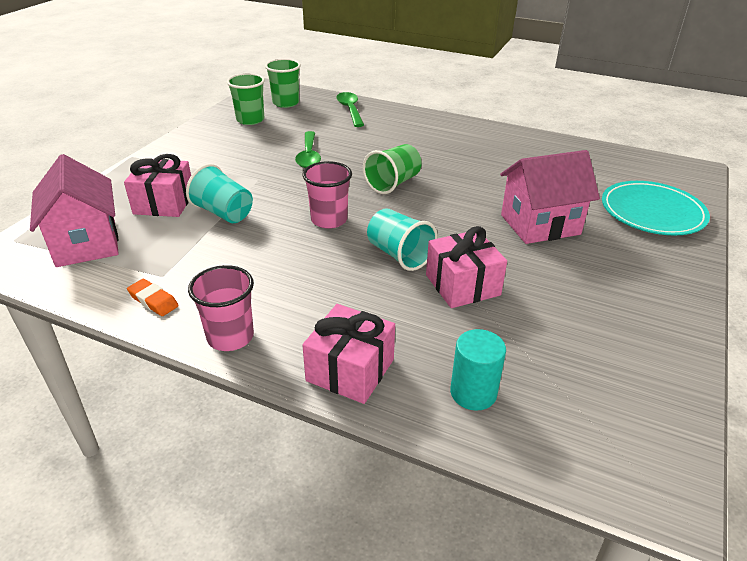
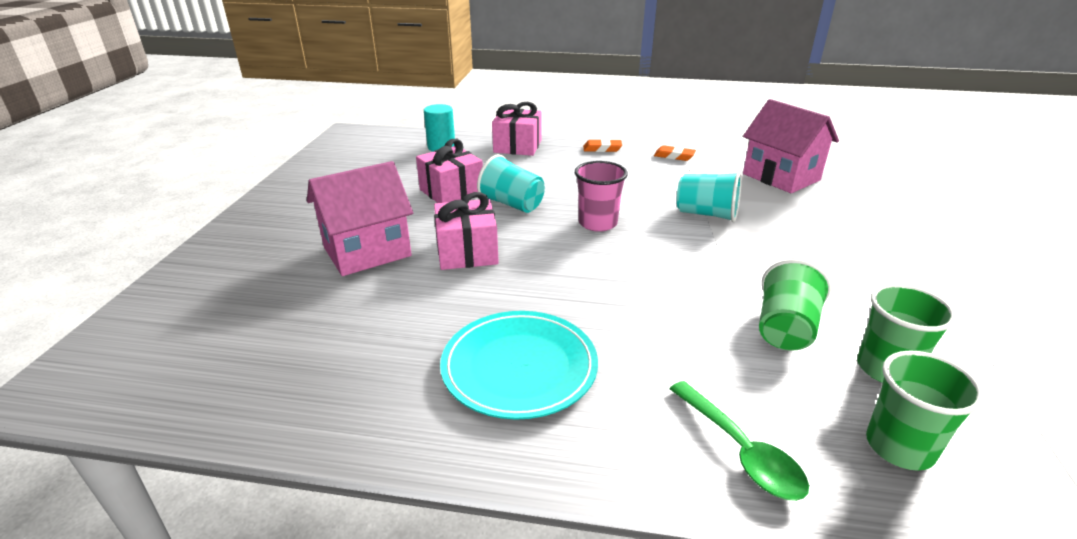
camera: 165 degrees right, 5 degrees down
pink gift [124,154,191,217] -> pink gift moved to [434,192,499,270]
pink cup [188,265,254,351] -> orange eraser [583,139,622,152]
green spoon [295,131,321,168] -> none
green cup [363,144,422,194] -> green cup moved to [759,259,831,351]
turquoise plate [602,181,710,236] -> turquoise plate moved to [440,311,598,420]

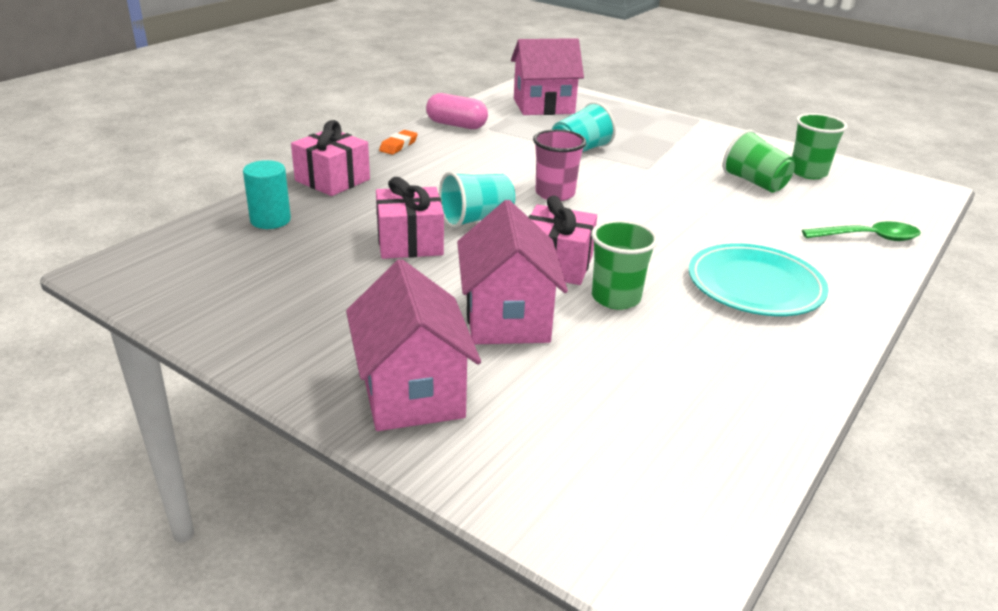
camera: 65 degrees left, 0 degrees up
orange eraser [654,145,696,161] -> pink capsule [426,93,488,129]
green cup [866,350,984,471] -> green cup moved to [591,220,658,310]
none -> pink house [346,259,481,431]

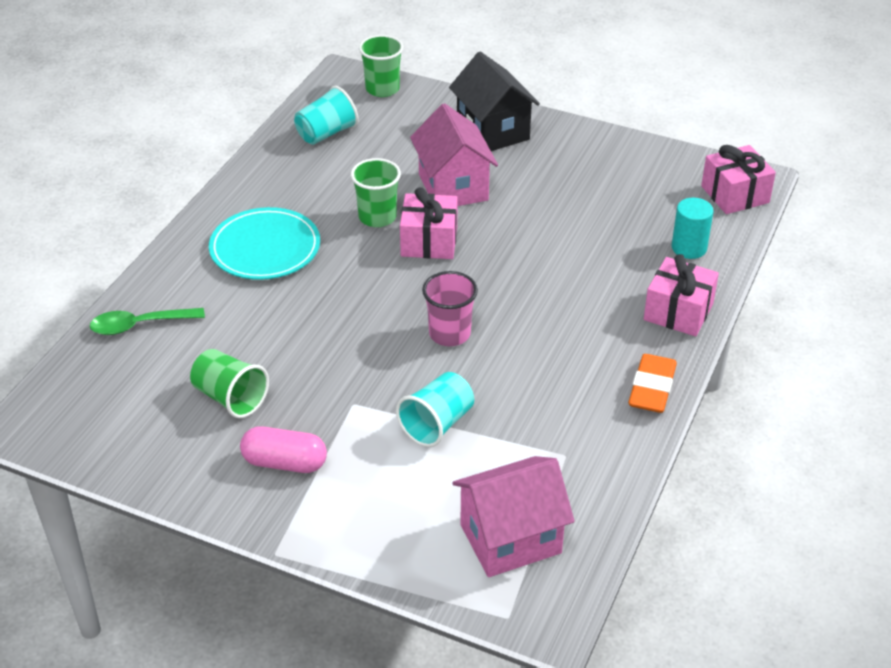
camera: 170 degrees right, 10 degrees up
pink house [346,259,481,431] -> black house [449,52,540,151]
pink gift [376,177,444,259] -> pink gift moved to [701,145,776,214]
orange eraser [379,130,418,155] -> orange eraser [628,354,677,413], size x1.59
pink capsule [426,93,488,129] -> pink capsule moved to [240,426,327,473]
turquoise cup [439,171,515,228] -> turquoise cup moved to [294,86,358,145]
green cup [792,113,848,179] -> green cup moved to [359,35,404,97]

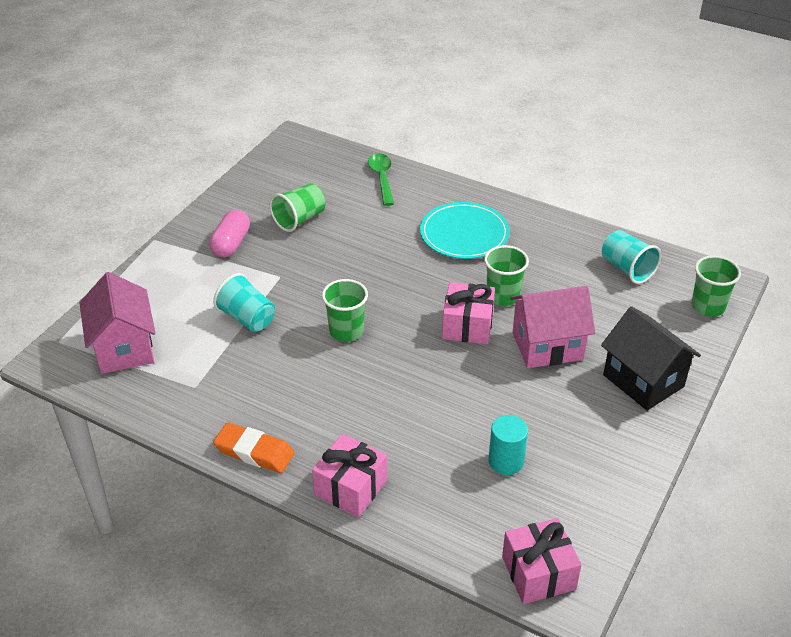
camera: 95 degrees right, 0 degrees up
pink cup [422,271,478,346] -> green cup [322,279,368,342]
black house [449,52,540,151] -> black house turned 75 degrees clockwise [601,306,701,411]
turquoise cylinder [672,198,714,259] -> turquoise cylinder moved to [488,415,528,475]

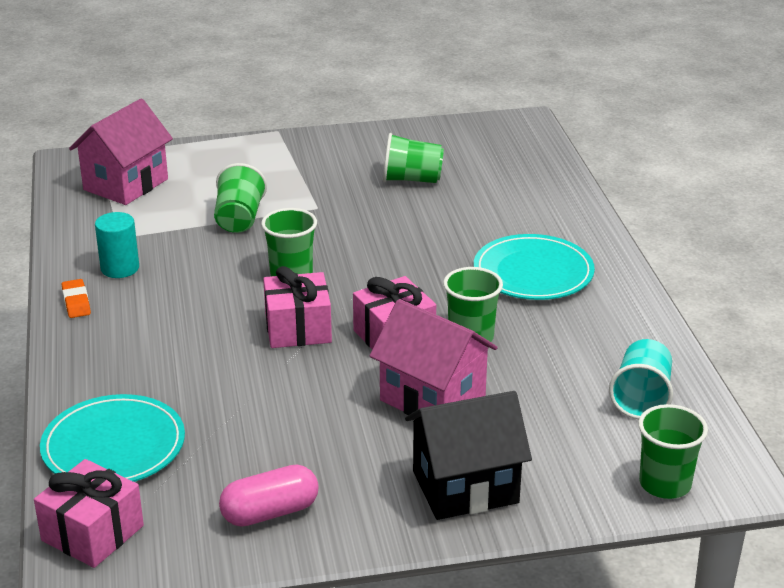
camera: 50 degrees right, 10 degrees down
pink capsule [209,209,250,257] -> pink capsule moved to [219,465,319,527]
turquoise cup [213,273,275,332] -> green cup [214,163,267,233]
orange eraser [213,422,295,473] -> orange eraser [62,279,91,318], size x0.63
pink gift [312,434,387,517] -> pink gift moved to [263,266,332,348]
green spoon [368,153,394,206] -> none
turquoise cylinder [488,415,528,475] -> turquoise cylinder moved to [95,212,139,278]
black house [601,306,701,411] -> black house turned 60 degrees clockwise [405,391,532,520]
none -> turquoise plate [40,394,185,482]

